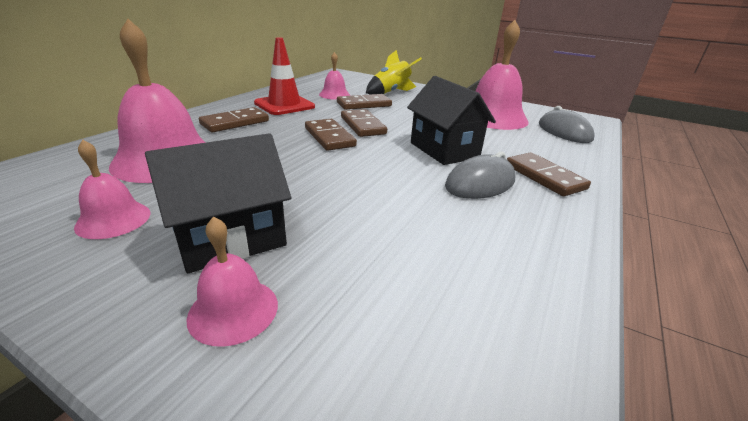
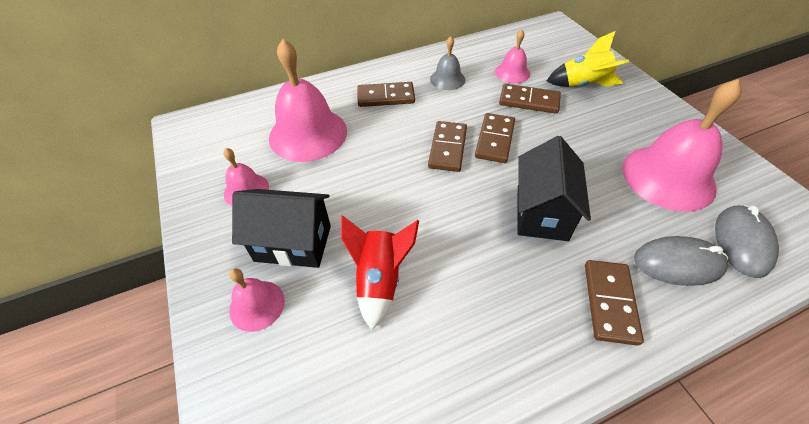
camera: 40 degrees right, 20 degrees up
red traffic cone [254,37,315,115] -> grey bell [430,36,465,90]
grey mouse [445,151,516,199] -> grey mouse moved to [634,236,728,286]
none -> red rocket [341,215,419,330]

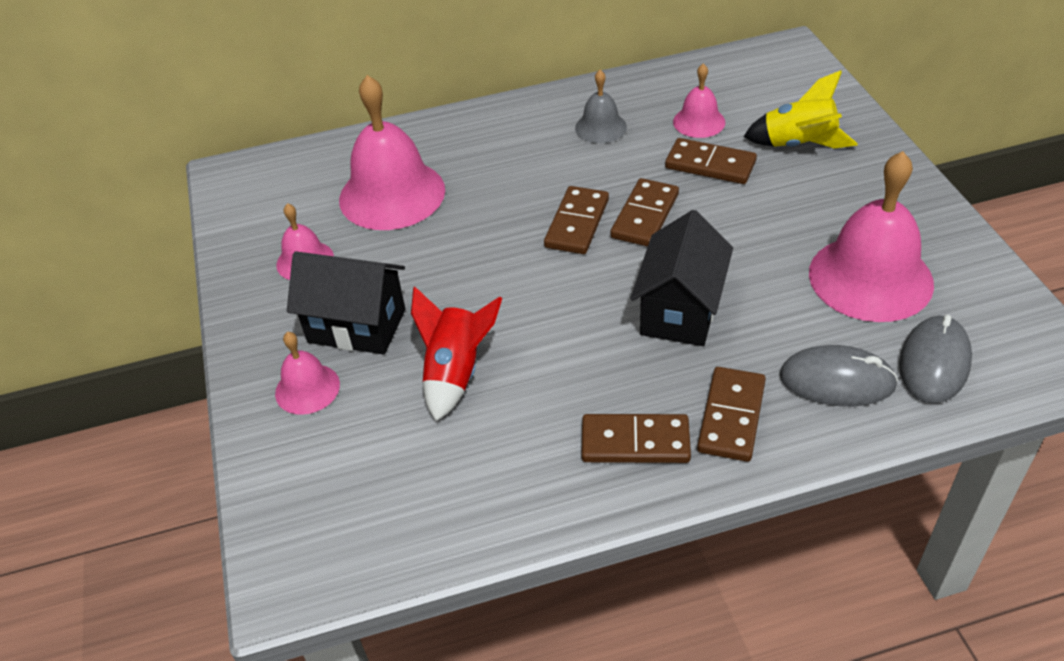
camera: 10 degrees right, 5 degrees down
brown domino [357,82,415,107] -> brown domino moved to [581,414,691,463]

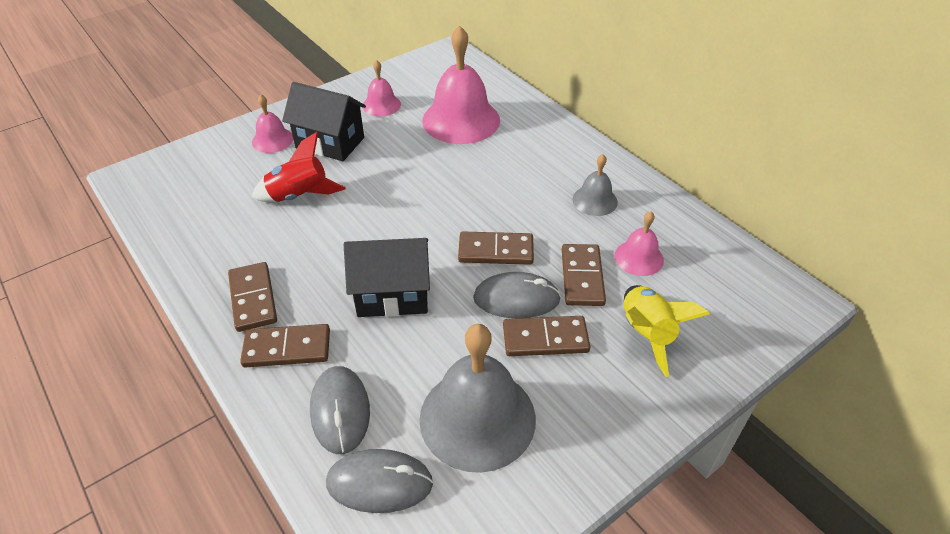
camera: 65 degrees right, 0 degrees up
black house [287,251,405,355] -> black house turned 60 degrees counterclockwise [282,82,366,161]
brown domino [544,186,609,254] -> brown domino moved to [503,316,590,356]
pink bell [809,151,934,322] -> grey bell [419,324,536,473]
none -> grey mouse [473,272,561,318]

